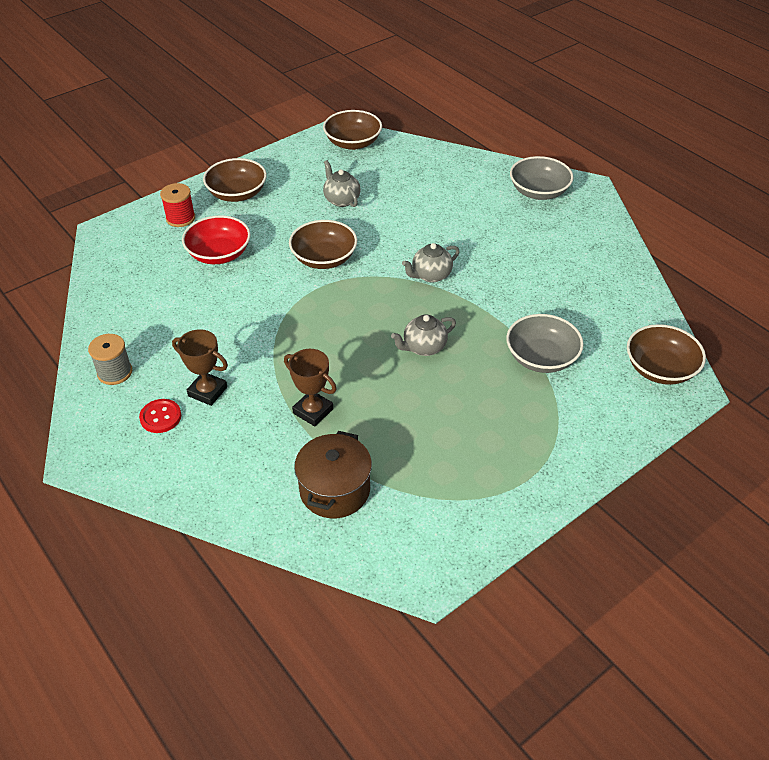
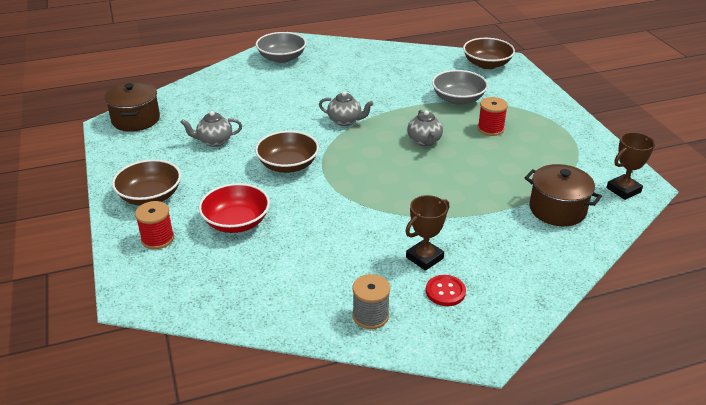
camera: 70 degrees left, 10 degrees down
brown trophy [284,349,337,426] -> brown trophy moved to [606,132,655,200]
brown bowl [323,110,382,150] -> brown pot [104,82,160,132]
grey teapot [402,243,459,283] -> grey teapot turned 60 degrees counterclockwise [319,91,374,126]
none -> red spool [477,97,508,136]

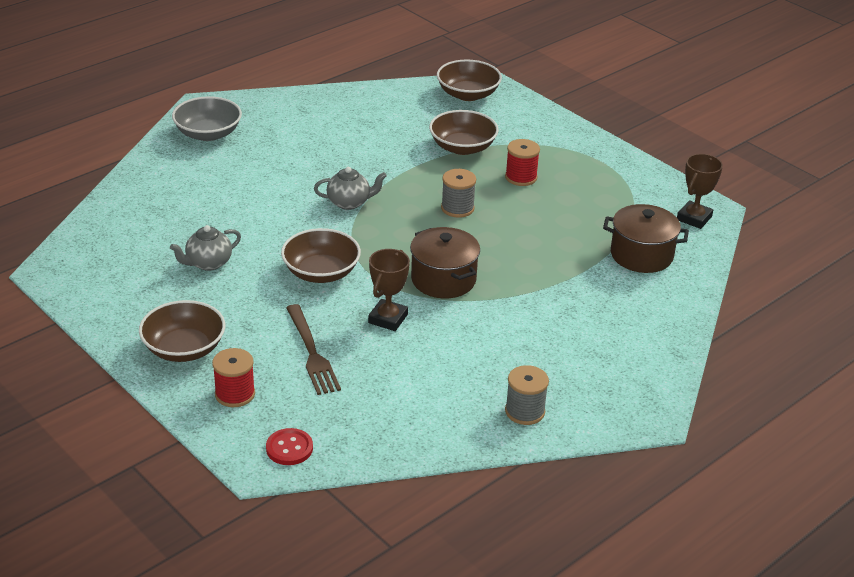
camera: 25 degrees left, 0 degrees up
brown pot [104,82,160,132] -> brown pot moved to [410,227,480,298]
red bowl [199,183,270,233] -> brown fork [286,304,341,395]
brown trophy [405,195,449,271] -> brown trophy moved to [368,249,410,331]
grey teapot [407,110,443,146] -> grey spool [441,169,476,218]
red button [426,275,466,306] -> red button moved to [266,428,313,465]
grey bowl [432,70,488,105] -> brown bowl [429,110,499,155]

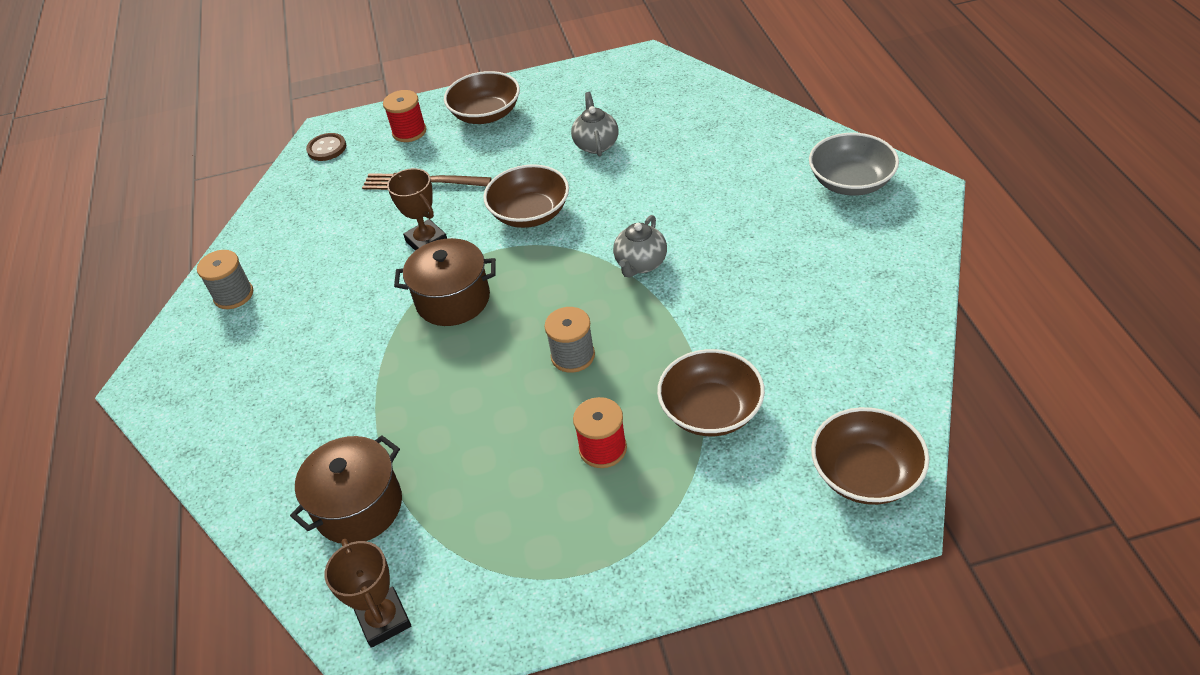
camera: 125 degrees right, 10 degrees up
red button [266,428,313,465] -> brown button [306,133,346,161]

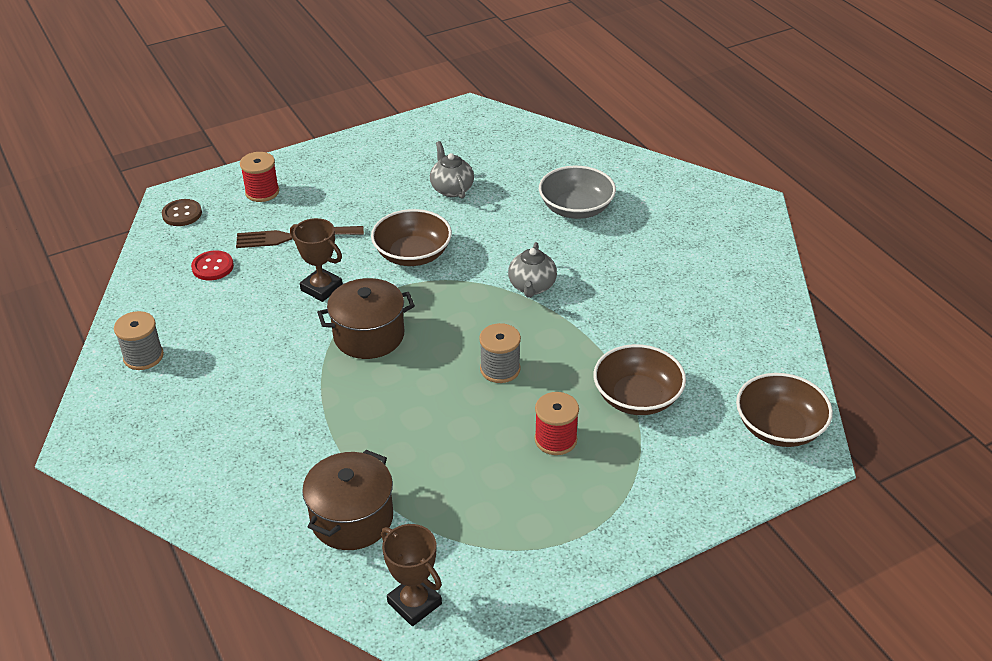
camera: 20 degrees left, 5 degrees down
brown bowl [444,71,520,124] -> none
grey bowl [809,133,899,196] -> grey bowl moved to [539,166,616,219]
none -> red button [191,250,234,281]

